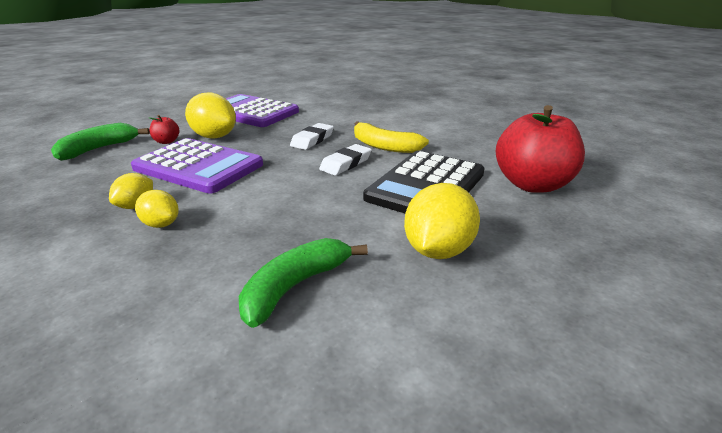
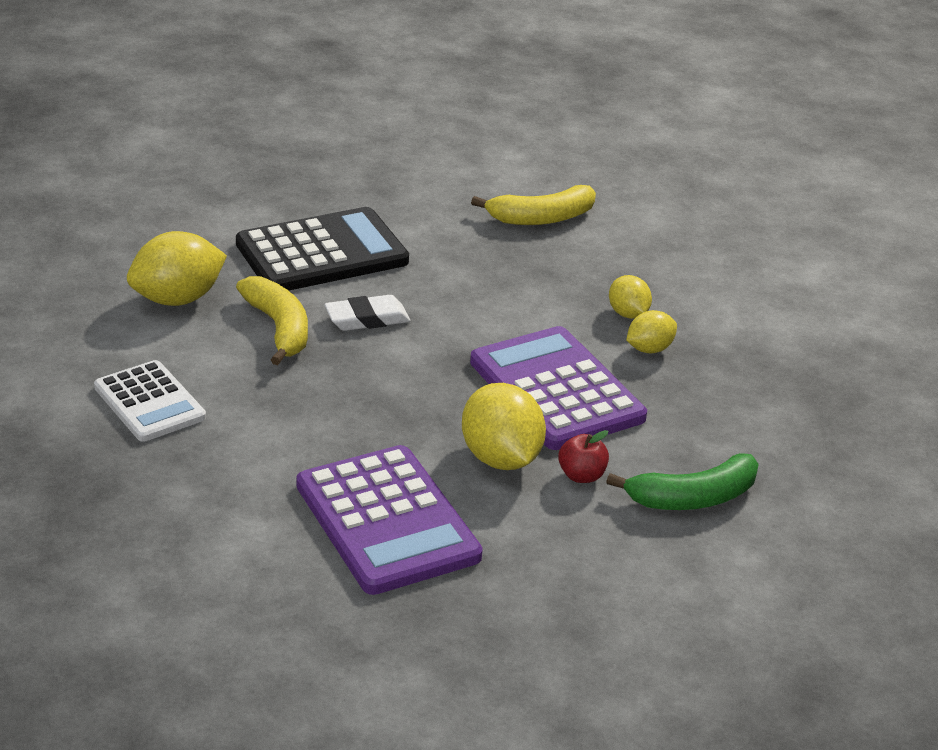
camera: 150 degrees left, 5 degrees up
green banana [239,238,368,328] -> yellow banana [471,185,596,225]
white eraser [290,123,334,150] -> none
yellow lemon [404,183,480,259] -> yellow lemon moved to [127,231,227,306]
red apple [496,105,585,193] -> none
none -> white calculator [94,360,206,442]

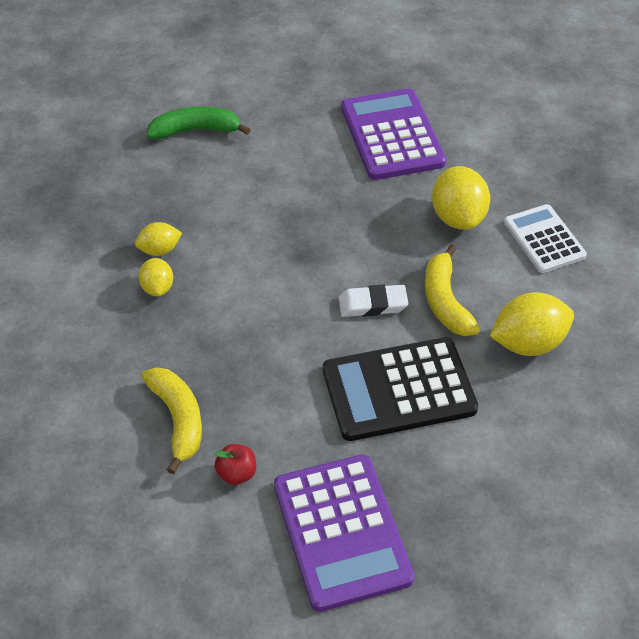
camera: 165 degrees left, 15 degrees up
yellow lemon [462,383,546,470] -> yellow lemon moved to [432,166,490,230]
purple calculator [470,326,647,450] -> purple calculator moved to [274,455,414,612]
yellow banana [471,185,596,225] -> yellow banana turned 75 degrees clockwise [141,367,202,474]
red apple [558,430,609,483] -> red apple moved to [214,444,256,485]

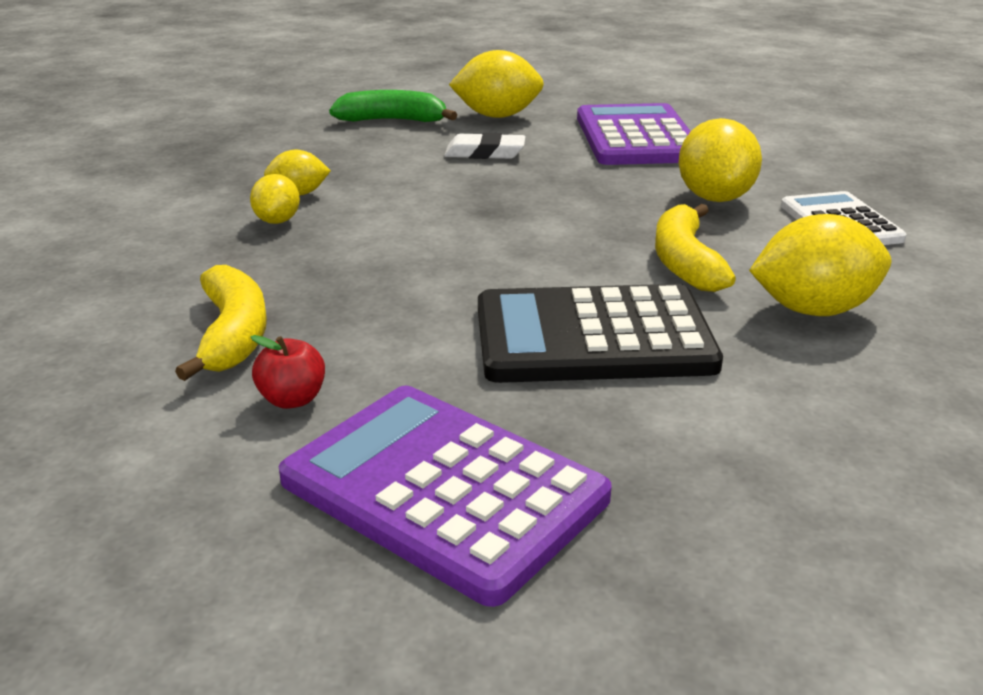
camera: 10 degrees right, 20 degrees down
purple calculator [274,455,414,612] -> purple calculator turned 135 degrees clockwise [279,386,611,607]
white eraser [339,284,408,317] -> white eraser moved to [444,133,525,159]
none -> yellow lemon [449,50,544,118]

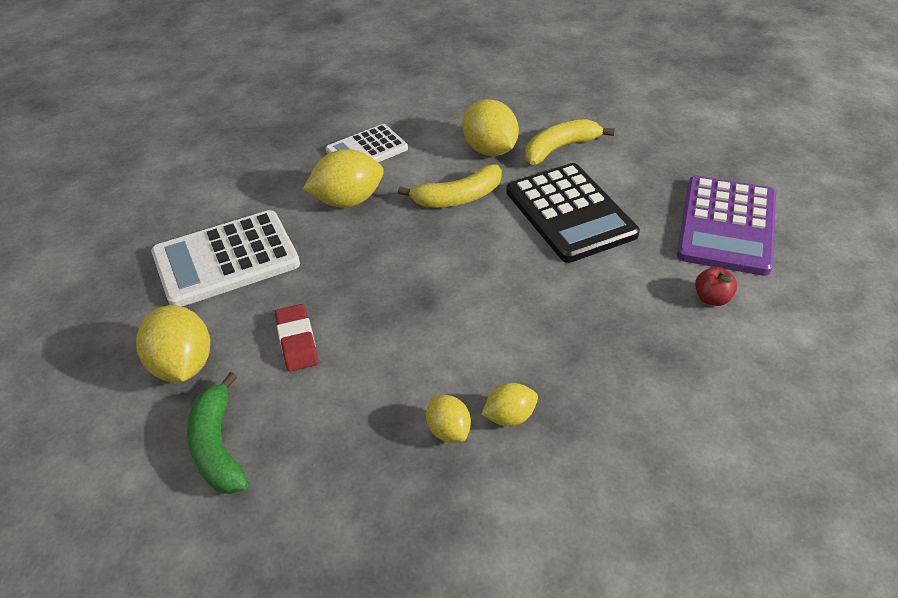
camera: 110 degrees left, 15 degrees up
yellow banana [175,265,267,381] -> yellow banana moved to [525,119,615,165]
white eraser [444,133,525,159] -> red eraser [275,304,318,372]
purple calculator [577,103,691,165] -> white calculator [151,210,300,307]

